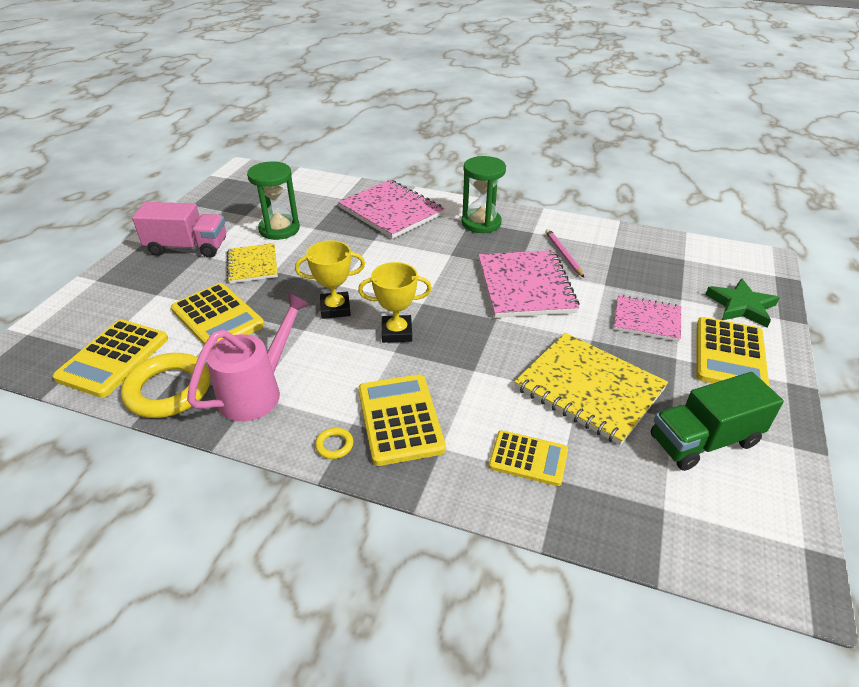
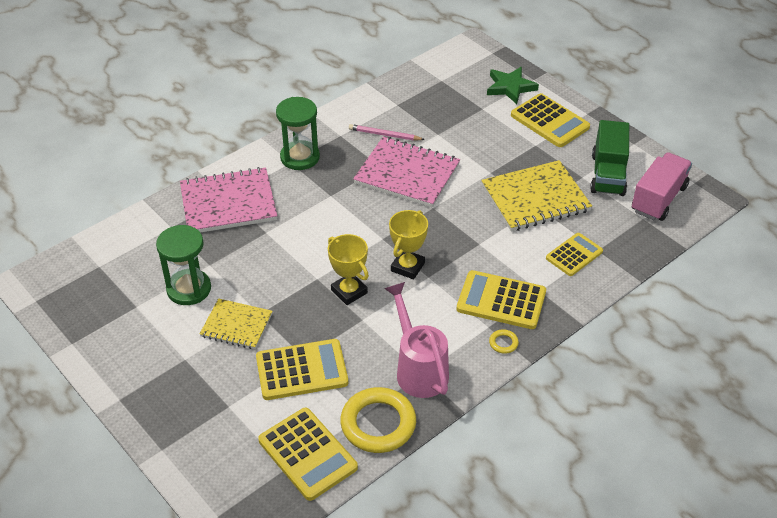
camera: 60 degrees left, 5 degrees up
pink truck [132,202,226,258] -> pink truck moved to [632,152,692,221]
yellow trophy [295,240,365,319] -> yellow trophy turned 60 degrees counterclockwise [328,234,369,305]
pink notebook [614,295,681,341] -> none

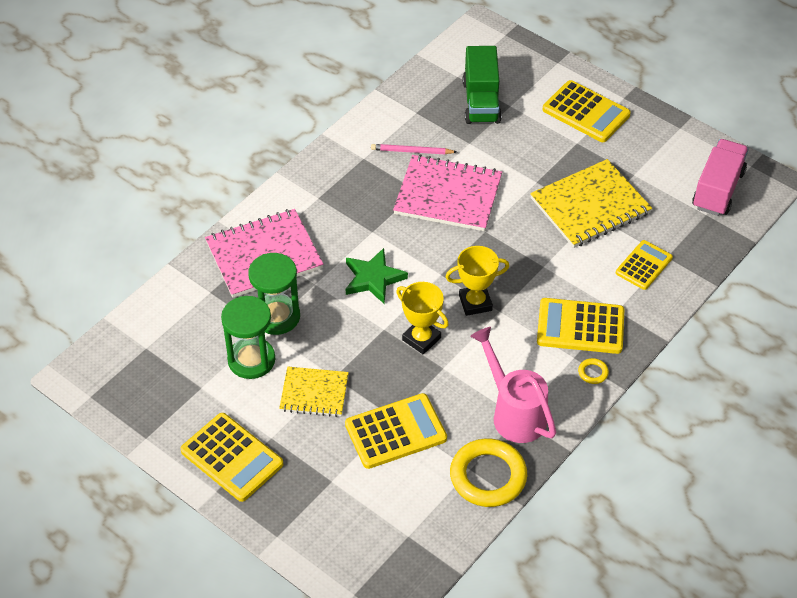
camera: 10 degrees left, 5 degrees up
yellow calculator [258,408,358,501] -> yellow calculator moved to [180,413,283,502]
green hourglass [276,97,320,170] -> green hourglass moved to [248,253,300,335]
yellow trophy [389,210,428,280] -> yellow trophy turned 60 degrees clockwise [446,246,509,316]
green star [487,67,539,104] -> green star moved to [346,248,408,304]
green truck [590,120,629,196] -> green truck moved to [463,46,502,124]

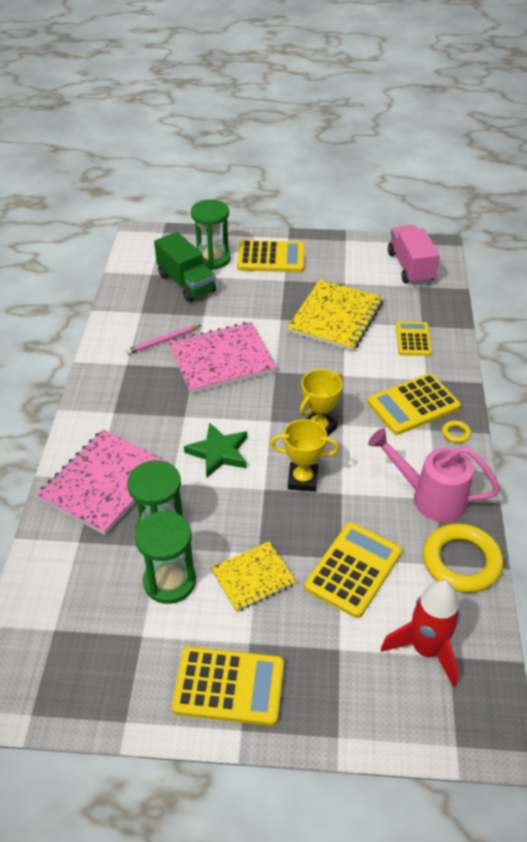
camera: 35 degrees left, 5 degrees down
none -> green hourglass [191,199,231,270]
none -> red rocket [381,580,460,688]

